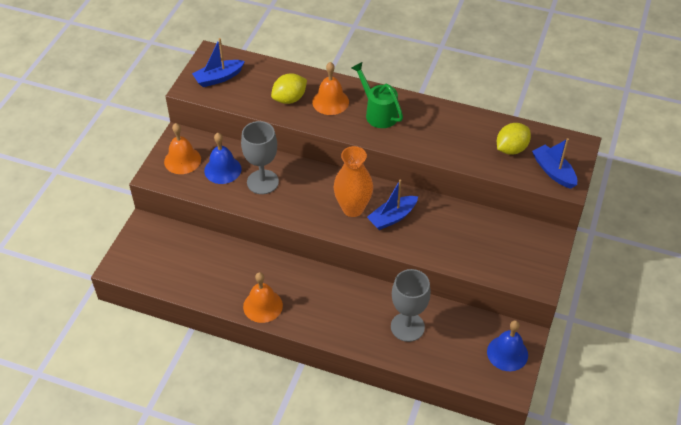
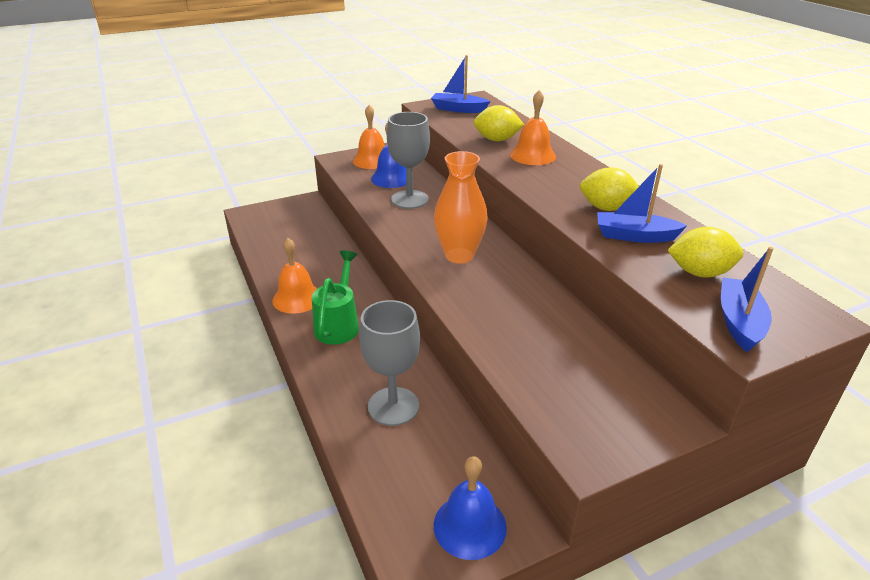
camera: 45 degrees right, 15 degrees down
green watering can [351,62,403,128] -> green watering can moved to [312,250,359,345]
blue boat [367,179,418,230] -> blue boat moved to [597,164,687,243]
none -> yellow lemon [580,167,639,211]

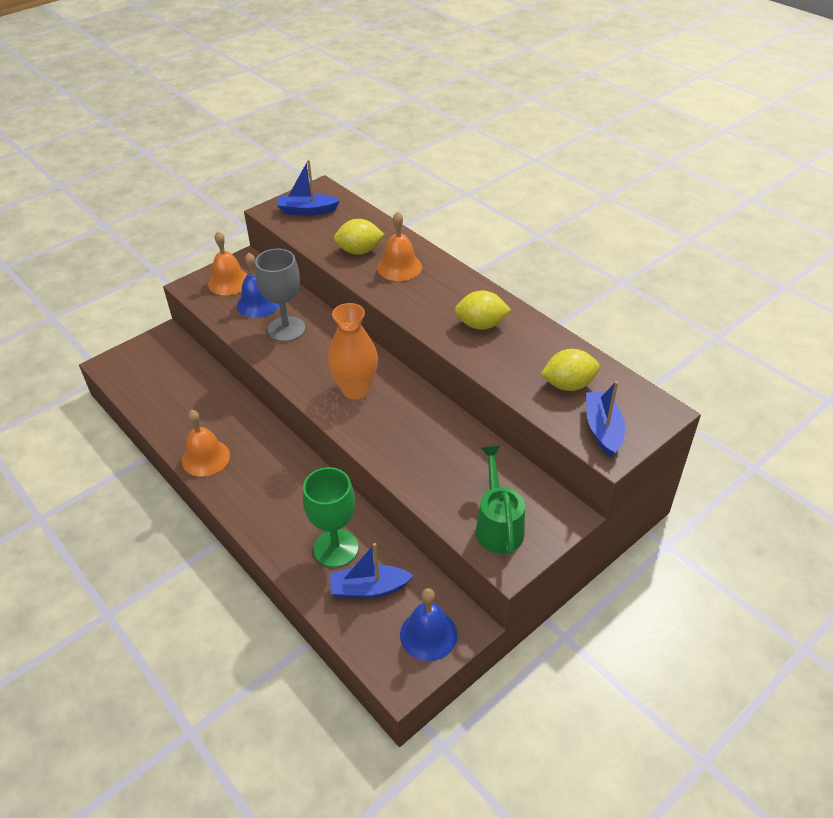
camera: 15 degrees left, 10 degrees up
green watering can [312,250,359,345] -> green watering can moved to [476,446,525,555]
grey goblet [359,300,420,426] -> green goblet [303,467,358,568]
blue boat [597,164,687,243] -> blue boat moved to [330,543,414,598]

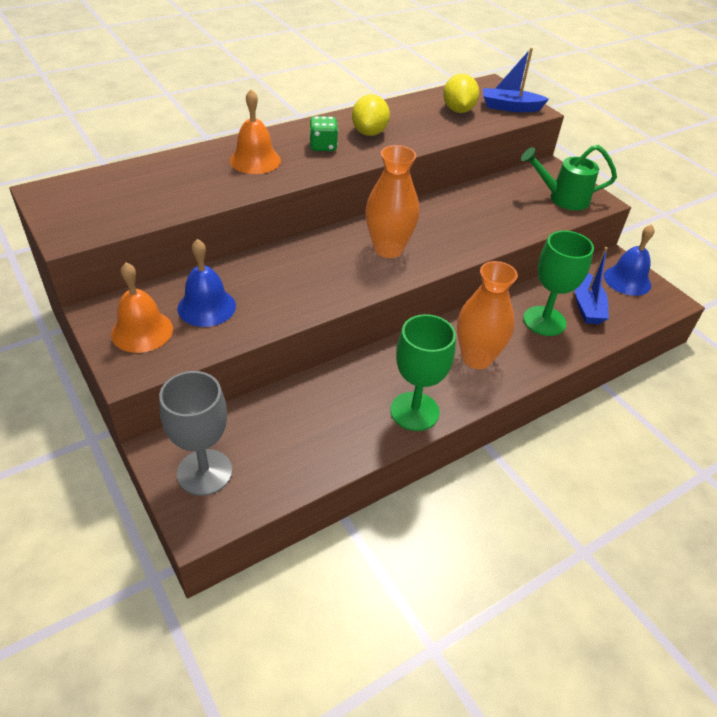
camera: 85 degrees left, 0 degrees up
orange bell [182,410,230,477] -> green goblet [390,314,456,431]
grey goblet [255,248,305,342] -> grey goblet moved to [159,371,232,496]
blue boat [277,160,340,216] -> none
yellow lemon [334,219,385,255] -> none
none -> green dice [309,116,338,151]
none -> orange vase [457,261,518,369]

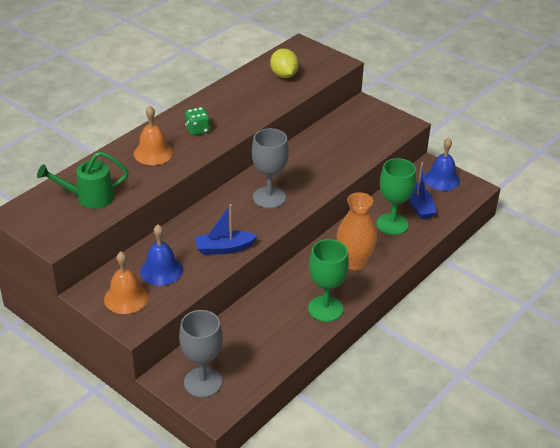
camera: 15 degrees left, 5 degrees down
yellow lemon [352,94,390,136] -> none
orange vase [365,145,419,258] -> grey goblet [252,128,289,208]
blue boat [483,48,549,112] -> blue boat moved to [195,204,257,255]
green watering can [521,145,617,210] -> green watering can moved to [37,151,129,209]

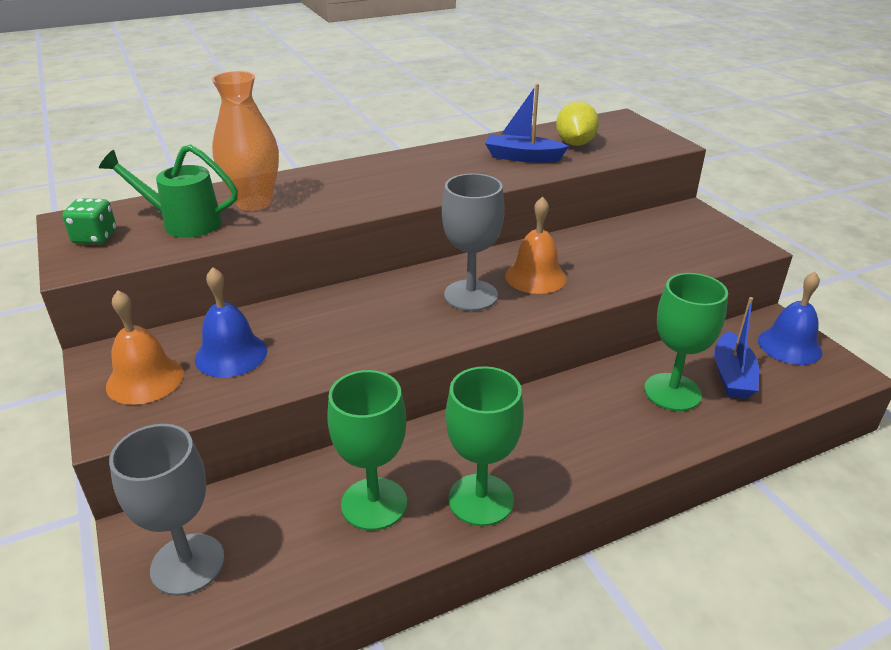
camera: 25 degrees right, 5 degrees down
orange bell [134,106,173,165] -> orange bell moved to [505,196,567,294]
green dice [185,107,210,135] -> green dice moved to [62,198,116,244]
blue boat [195,204,257,255] -> blue boat moved to [485,84,569,163]
orange vase [336,192,377,270] -> orange vase moved to [212,71,279,211]
none -> green goblet [327,370,407,531]

